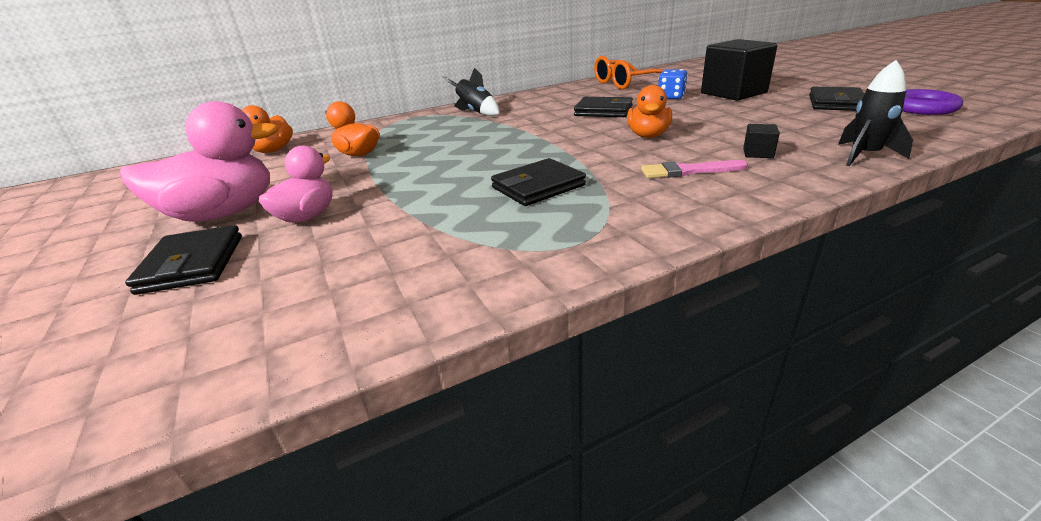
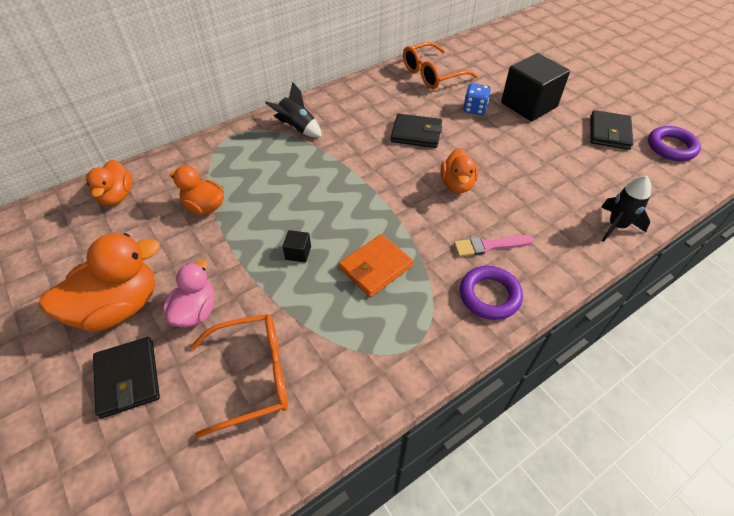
camera: 10 degrees left, 20 degrees up
pink duck [120,101,279,222] -> orange duck [39,233,160,332]
black wallet [491,158,586,206] -> orange wallet [339,234,413,297]
black cube [743,124,780,158] -> black cube moved to [283,230,311,262]
none -> orange glasses [190,314,288,438]
none -> purple ring [460,266,523,320]

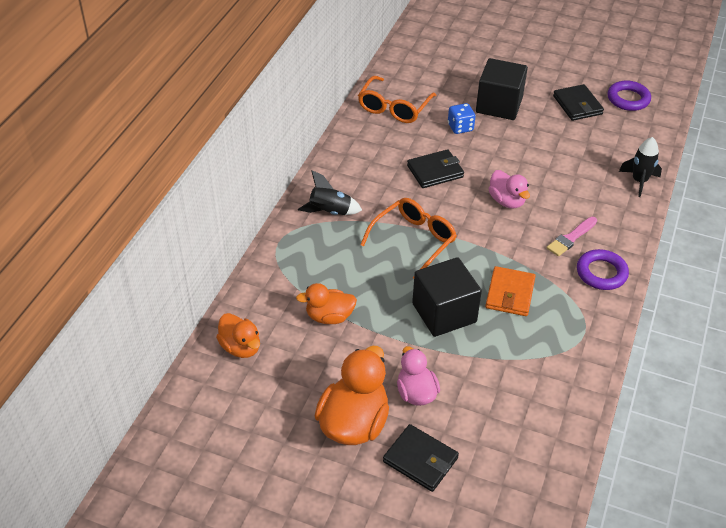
camera: 35 degrees left, 5 degrees down
orange glasses [190,314,288,438] -> orange glasses moved to [360,198,457,279]
black cube [283,230,311,262] -> black cube [412,257,482,337], size x2.47
orange duck [441,148,478,193] -> pink duck [489,170,530,209]

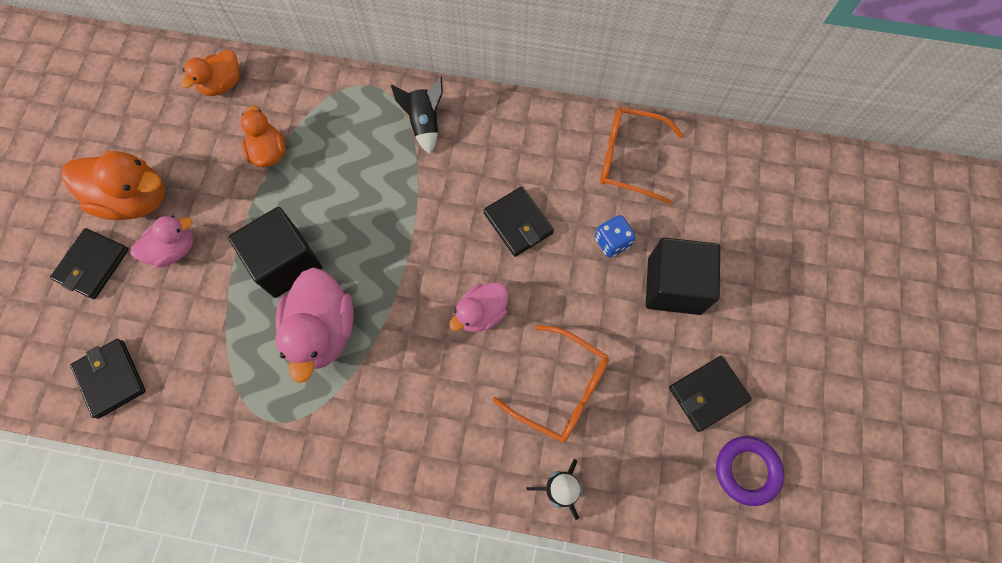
camera: 80 degrees right, 25 degrees up
orange glasses [360,198,457,279] -> orange glasses moved to [493,325,609,442]
orange wallet [485,266,536,316] -> pink duck [275,267,354,383]
pink brush [547,217,597,256] -> none
purple ring [577,249,629,290] -> none
none -> black wallet [70,339,146,419]

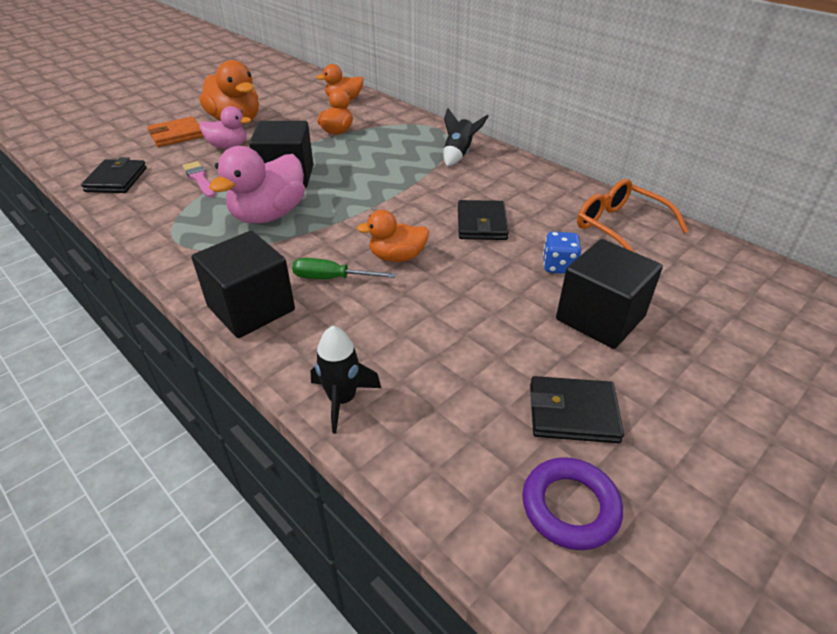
camera: 35 degrees right, 30 degrees down
black wallet [50,228,129,299] -> orange wallet [147,117,204,147]
pink duck [449,283,508,332] -> orange duck [357,210,429,262]
orange glasses [493,325,609,442] -> none
none -> pink brush [183,161,216,198]
none -> black cube [192,231,295,338]
none -> green screwdriver [292,258,396,279]

